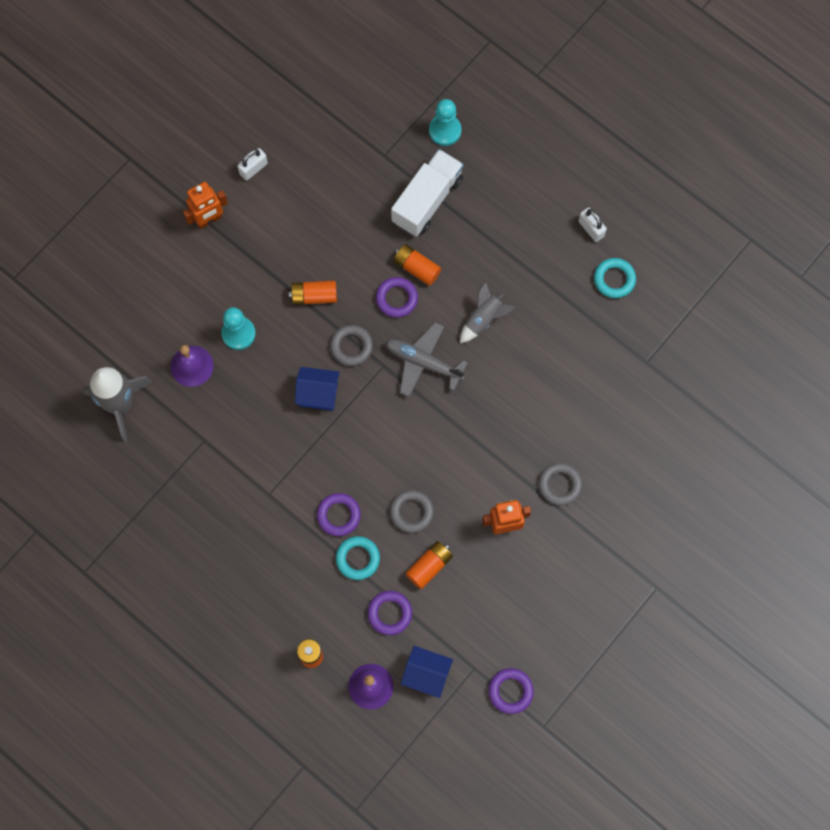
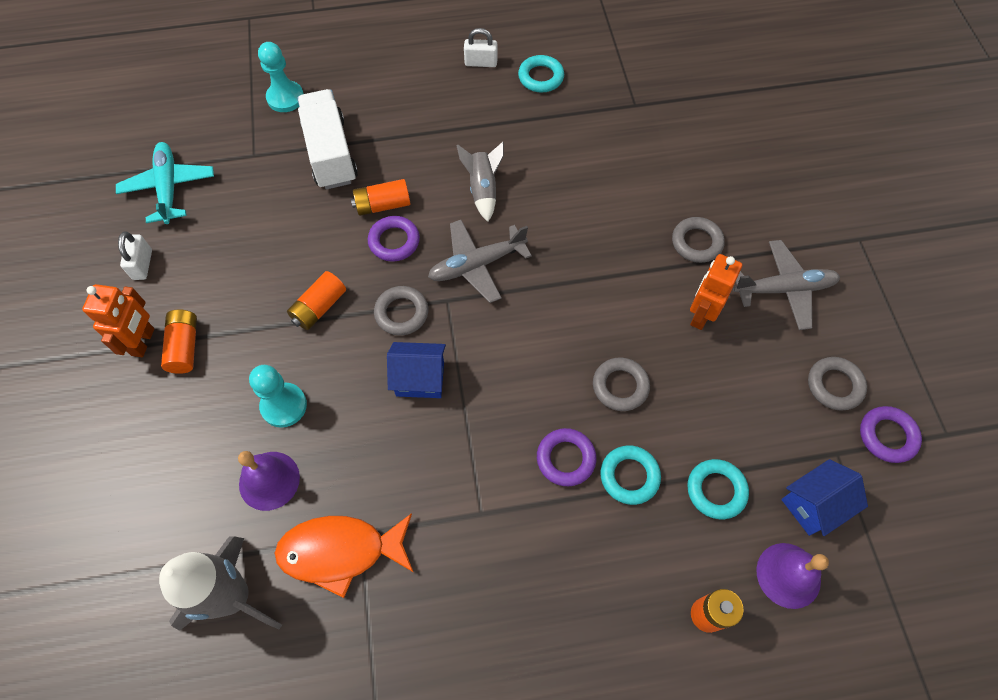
camera: 50 degrees left, 10 degrees down
blue house [295,367,340,411] -> blue house turned 45 degrees clockwise [387,342,446,398]
purple ring [367,591,412,635] -> turquoise ring [687,459,749,519]
orange battery [405,541,453,589] -> orange battery moved to [161,309,197,374]
none -> turquoise plane [116,142,214,224]
none -> orange fish [274,513,414,598]
none -> grey plane [733,240,840,330]
none -> grey ring [808,357,867,411]

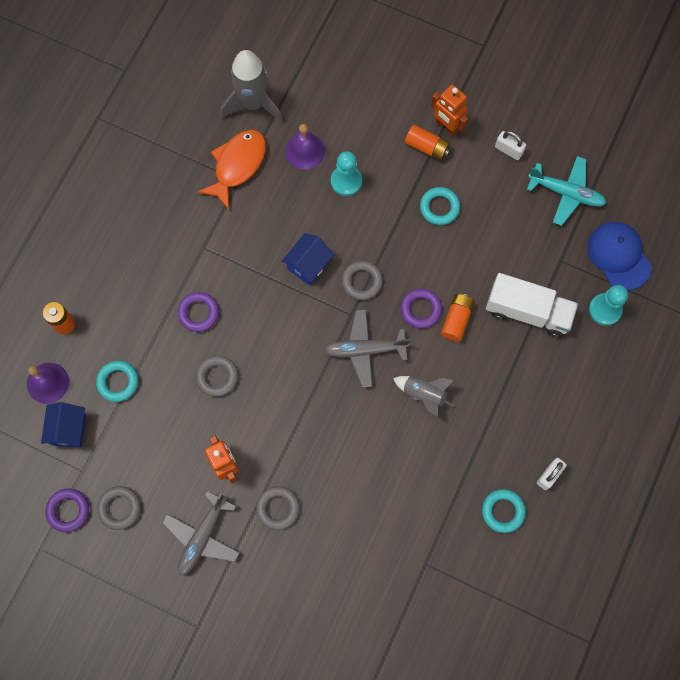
camera: 125 degrees right, 10 degrees up
orange battery [287,271,346,330] -> none
grey plane [428,220,532,303] -> grey plane turned 105 degrees counterclockwise [324,309,410,387]
turquoise ring [600,446,661,505] -> turquoise ring moved to [420,187,460,225]
none -> blue cap [587,222,652,290]

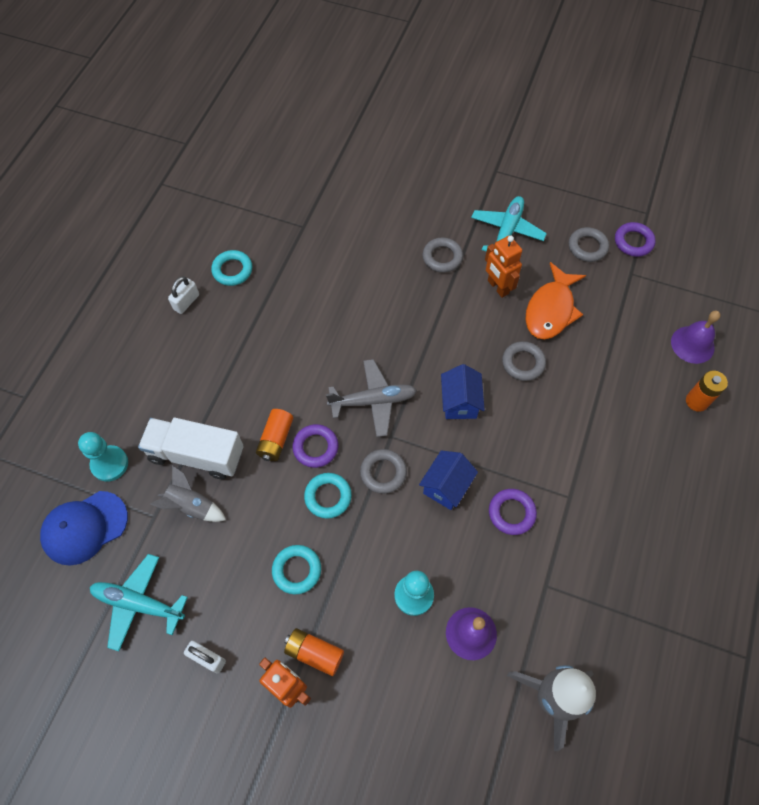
camera: 175 degrees right, 10 degrees down
blue house [41,402,86,448] -> blue house moved to [441,364,485,419]
turquoise ring [96,361,138,402] -> turquoise ring moved to [304,473,352,519]
grey plane [162,491,240,576] -> turquoise plane [471,196,547,252]
purple ring [178,292,219,332] -> purple ring moved to [489,489,537,535]
orange fish [197,130,266,210] -> orange fish moved to [525,262,586,340]
grey rocket [393,376,455,417] -> grey rocket moved to [150,465,226,522]
blue cap [587,222,652,290] -> blue cap turned 90 degrees clockwise [40,491,128,565]

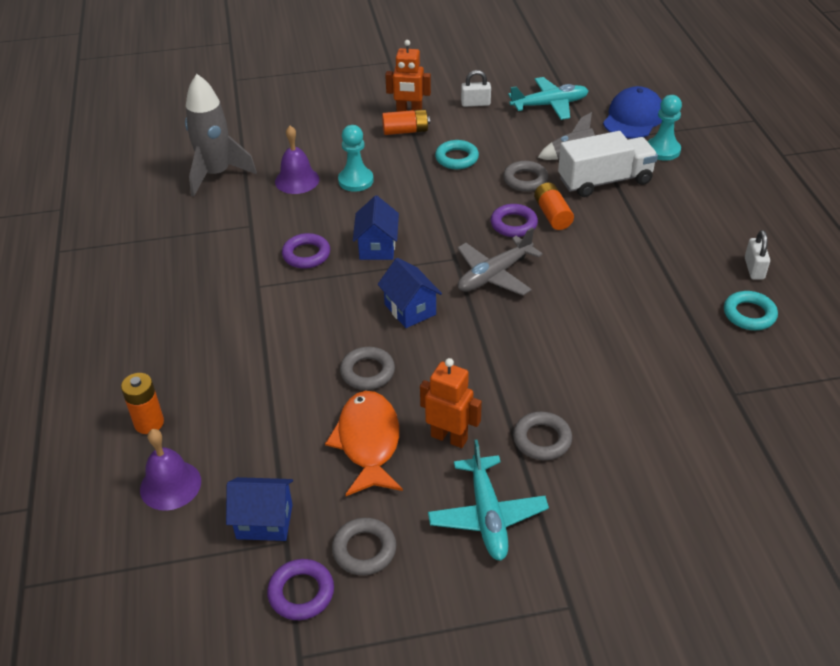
camera: 150 degrees right, 20 degrees down
turquoise ring [304,473,352,519] -> none
grey ring [360,449,407,494] -> grey ring moved to [503,161,548,192]
none -> blue house [226,477,293,541]

